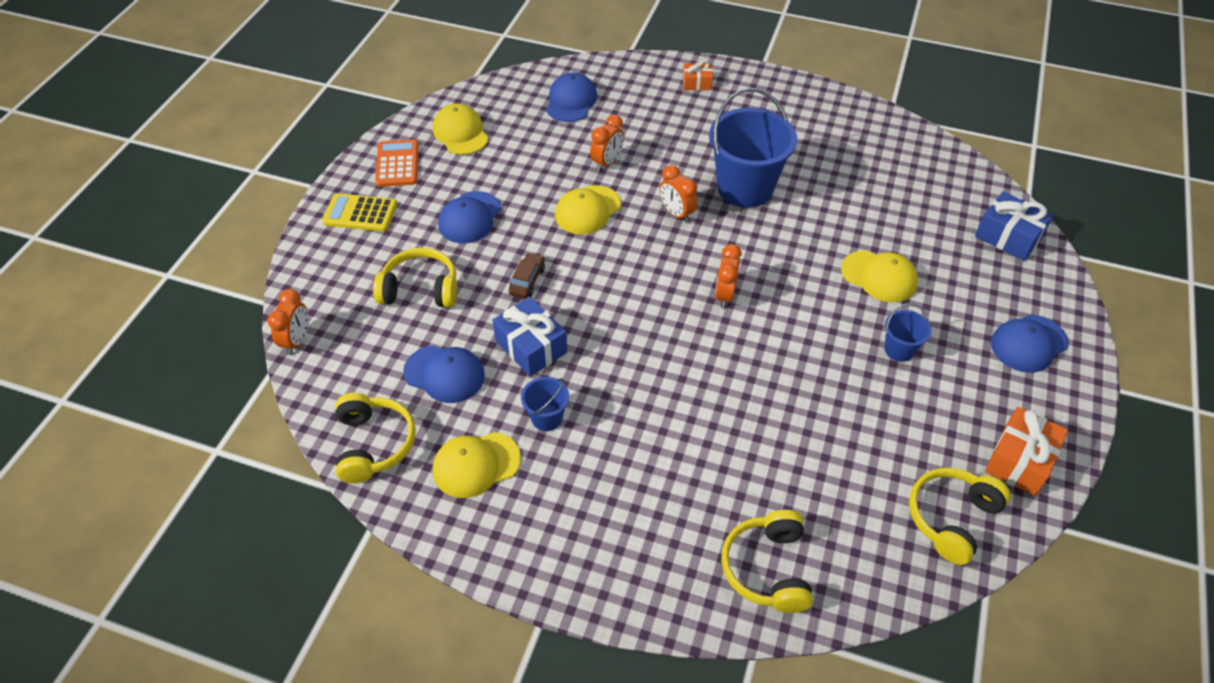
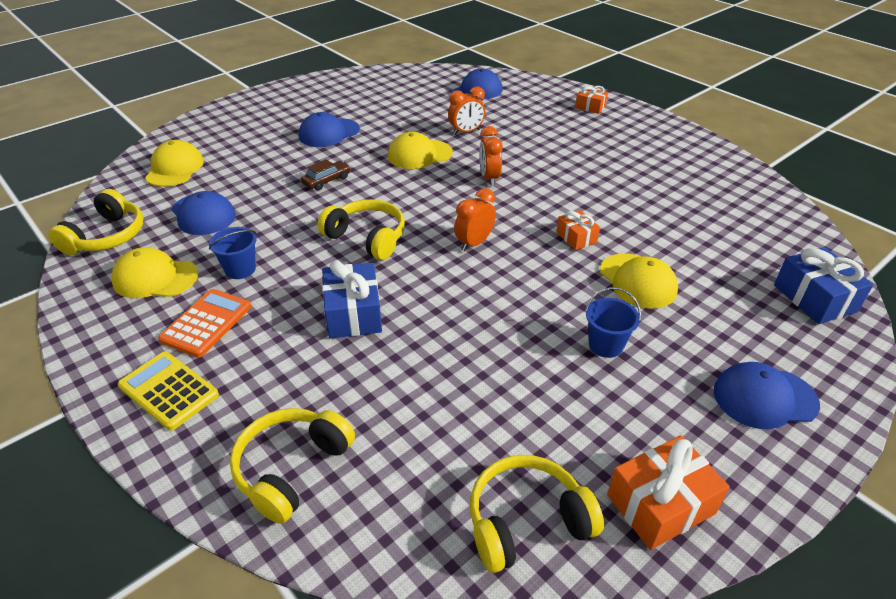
camera: 30 degrees right, 10 degrees down
orange clock [268,289,308,355] -> none
yellow calculator [322,193,397,232] -> yellow calculator moved to [118,352,219,430]
yellow headphones [373,248,457,308] -> yellow headphones moved to [318,199,405,260]
orange calculator [375,139,419,187] -> orange calculator moved to [158,289,251,357]
yellow cap [433,104,489,155] -> yellow cap moved to [145,140,204,187]
blue gift [492,297,567,376] -> blue gift moved to [322,261,382,339]
blue bucket [709,88,797,208] -> none
none -> orange gift [556,210,600,250]

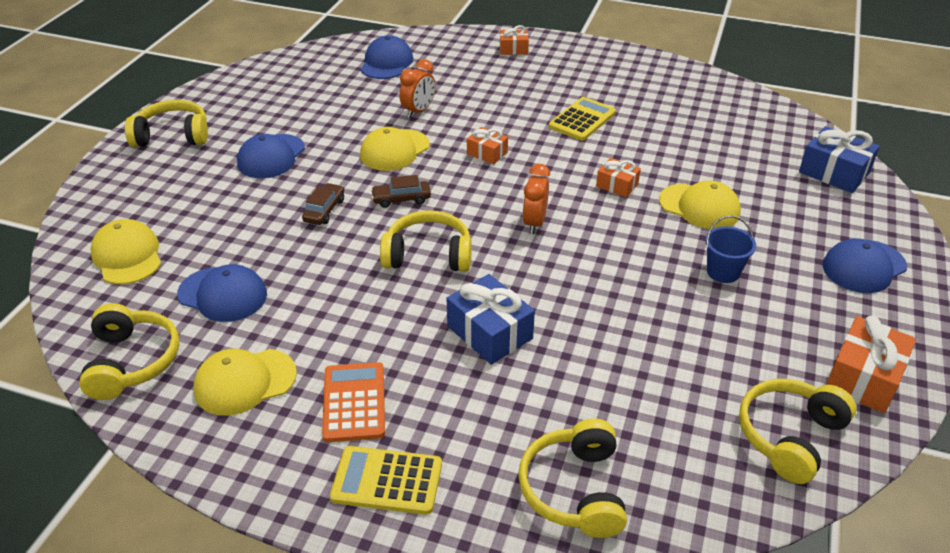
camera: 30 degrees left, 0 degrees up
blue bucket [209,227,257,279] -> none
orange clock [479,126,503,186] -> orange gift [467,127,508,164]
none -> yellow headphones [125,100,208,147]
none -> brown car [371,175,431,208]
none -> yellow calculator [549,97,616,141]

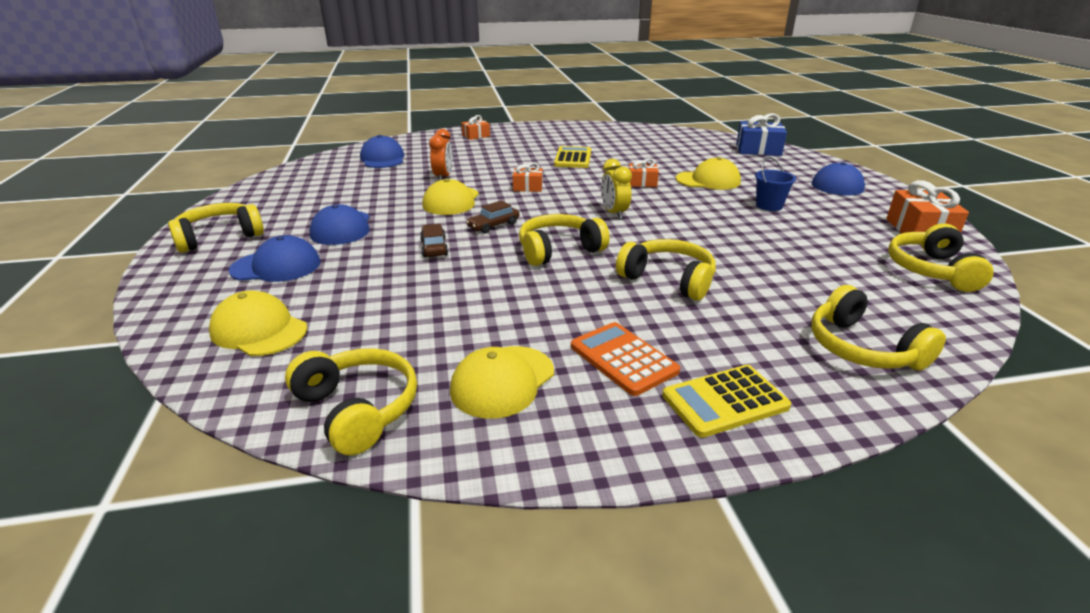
camera: 30 degrees left, 10 degrees down
blue cap [177,264,267,322] -> blue cap moved to [229,235,321,282]
blue gift [447,274,535,365] -> yellow headphones [616,239,716,301]
orange clock [522,164,550,234] -> yellow clock [601,159,632,219]

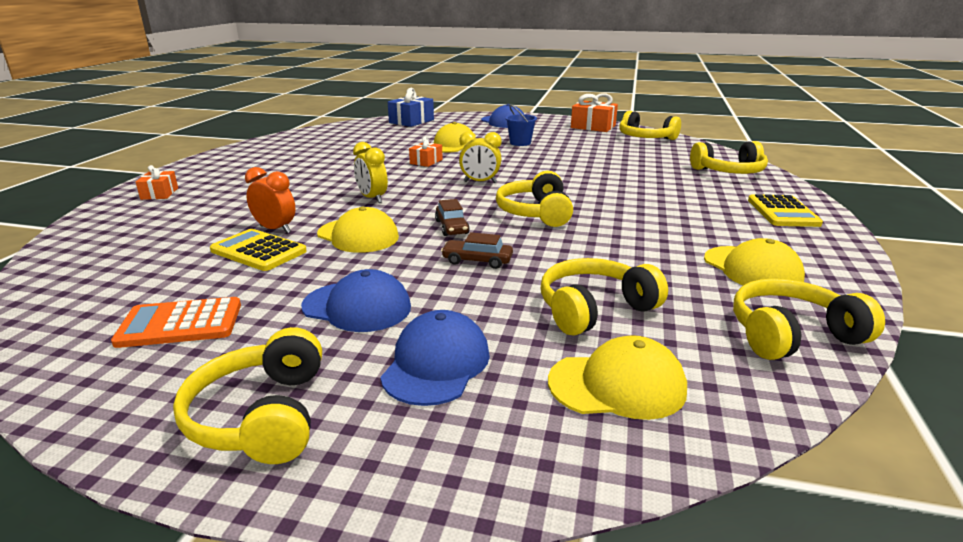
camera: 65 degrees left, 5 degrees down
yellow cap [209,290,307,356] -> yellow cap turned 150 degrees counterclockwise [548,335,687,420]
blue cap [360,135,404,168] -> none
orange gift [513,162,543,192] -> yellow clock [353,142,388,203]
yellow calculator [554,146,591,168] -> yellow calculator moved to [210,229,307,271]
orange calculator [571,322,680,396] -> orange calculator moved to [111,297,241,348]
yellow headphones [616,239,716,301] -> yellow headphones moved to [541,258,668,336]

